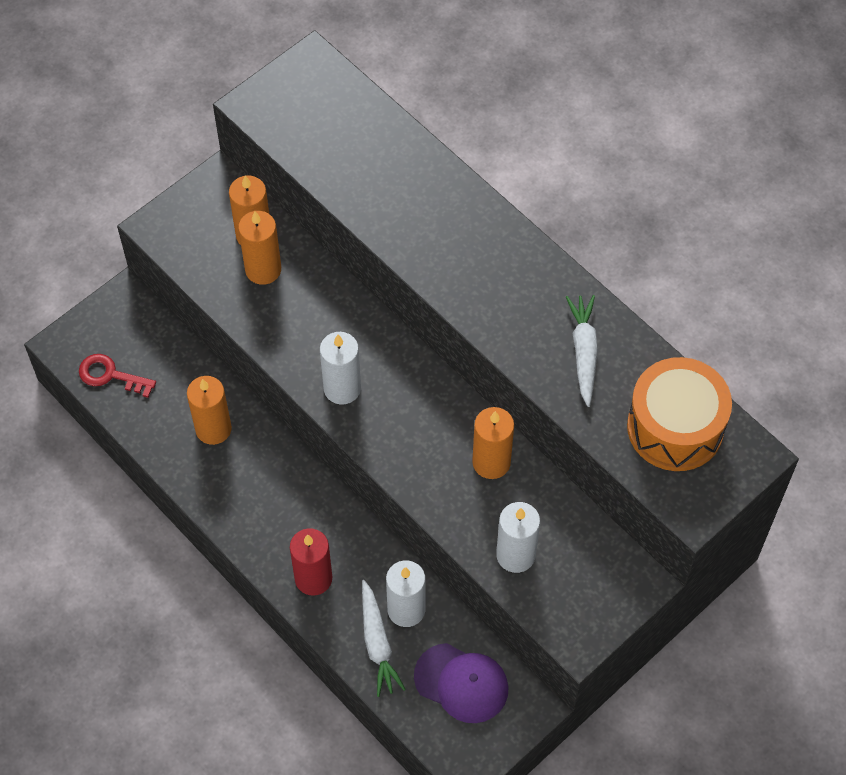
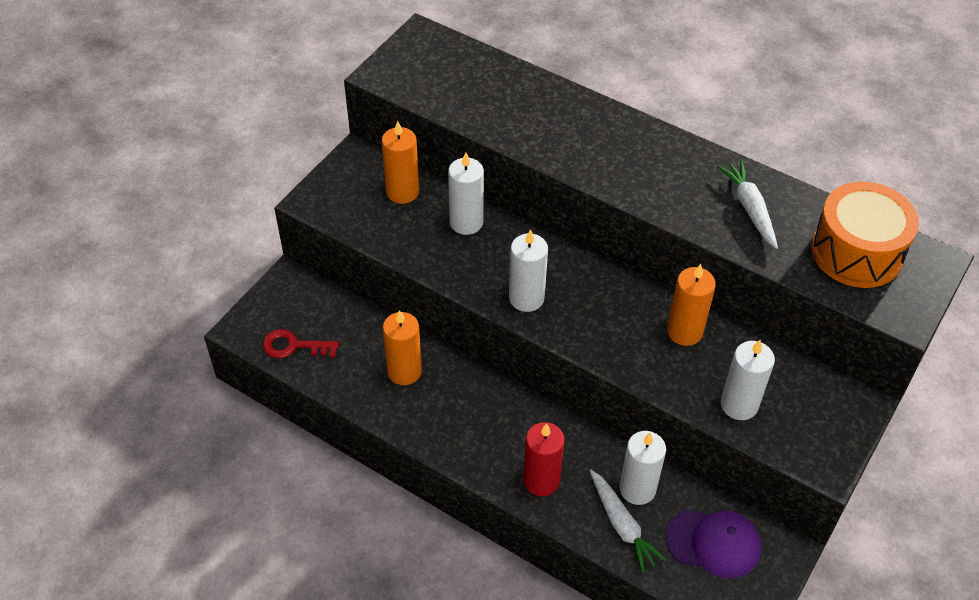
camera: 15 degrees left, 10 degrees down
orange candle [238,211,281,285] -> none
none -> white candle [448,152,484,235]

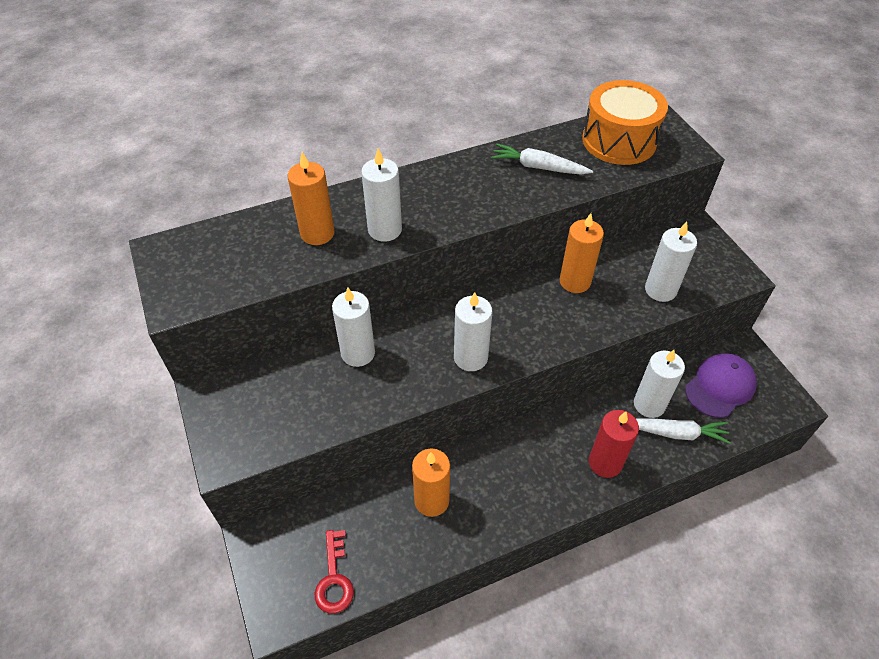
camera: 55 degrees left, 0 degrees up
red key [263,329,339,358] -> red key turned 45 degrees counterclockwise [315,530,354,614]
orange candle [382,121,419,204] -> orange candle moved to [288,152,335,245]
none -> white candle [361,148,402,242]

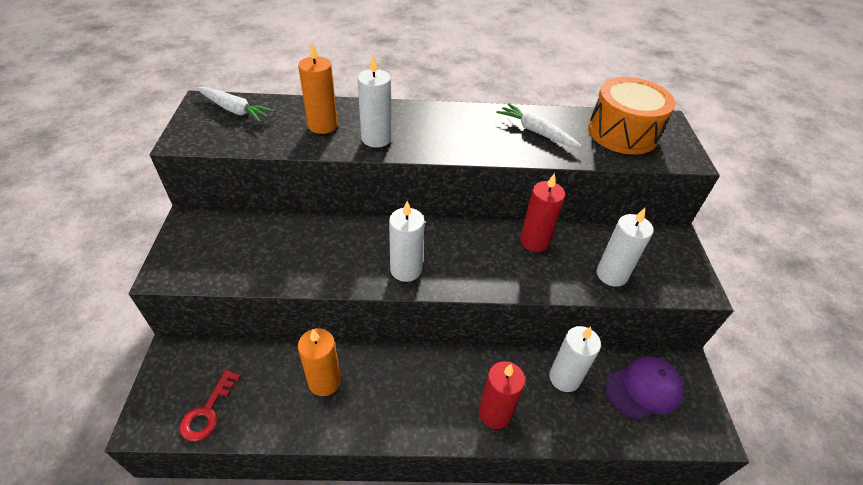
camera: 20 degrees right, 5 degrees down
white candle [332,287,375,367] -> none
orange candle [560,213,604,293] -> red candle [520,173,565,252]
white carrot [636,419,731,444] -> white carrot moved to [196,87,274,122]

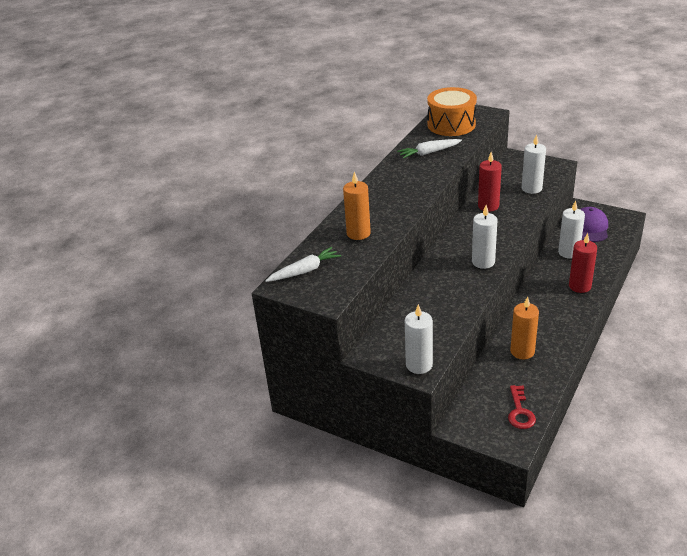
camera: 55 degrees left, 10 degrees down
red key [179,370,241,442] -> red key turned 45 degrees clockwise [508,385,536,429]
white candle [357,55,392,147] -> white candle moved to [405,304,433,374]

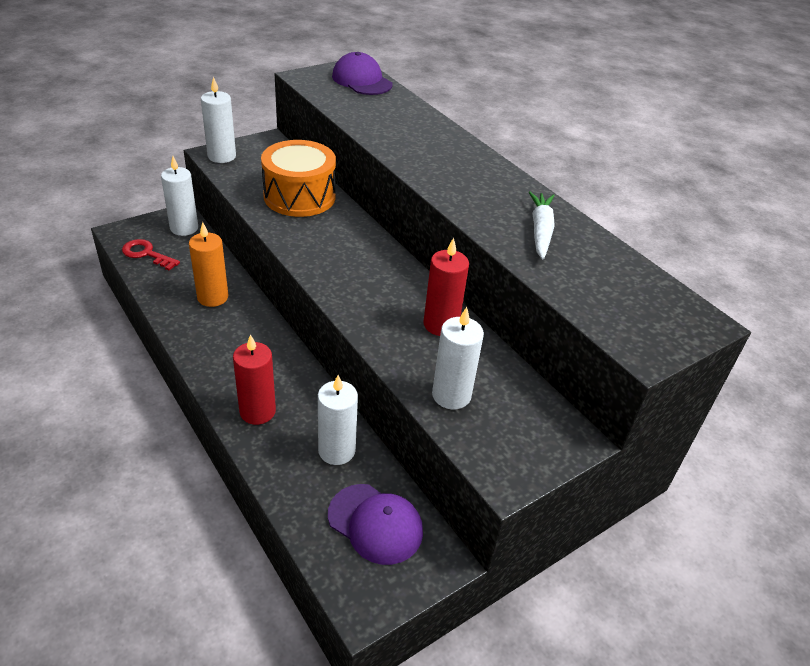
camera: 110 degrees right, 5 degrees up
white carrot [265,247,341,282] -> purple cap [332,52,392,95]
orange candle [343,171,371,240] -> none
orange drum [427,87,477,136] -> orange drum moved to [261,140,336,217]
white candle [472,205,497,269] -> white candle moved to [161,156,198,236]

